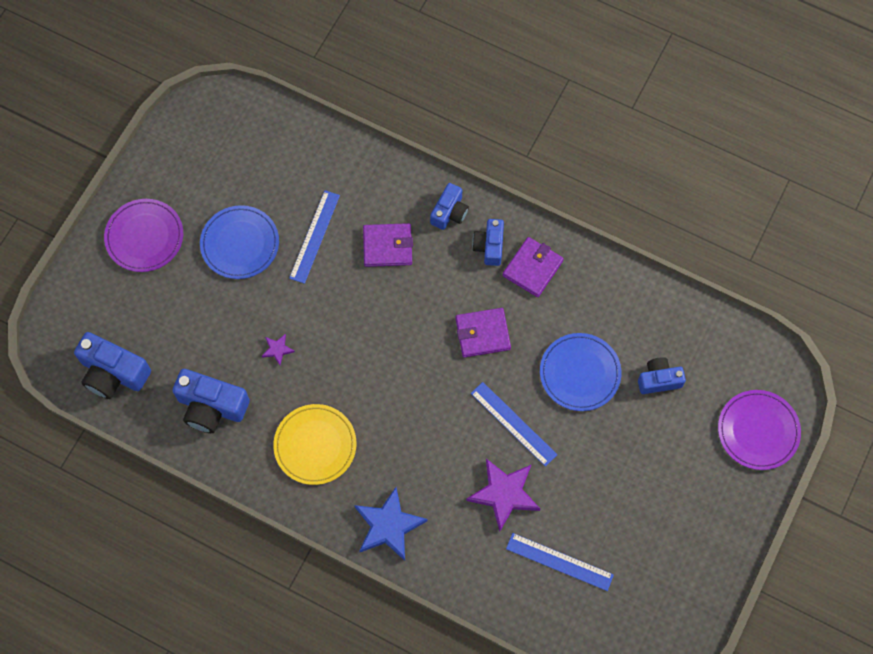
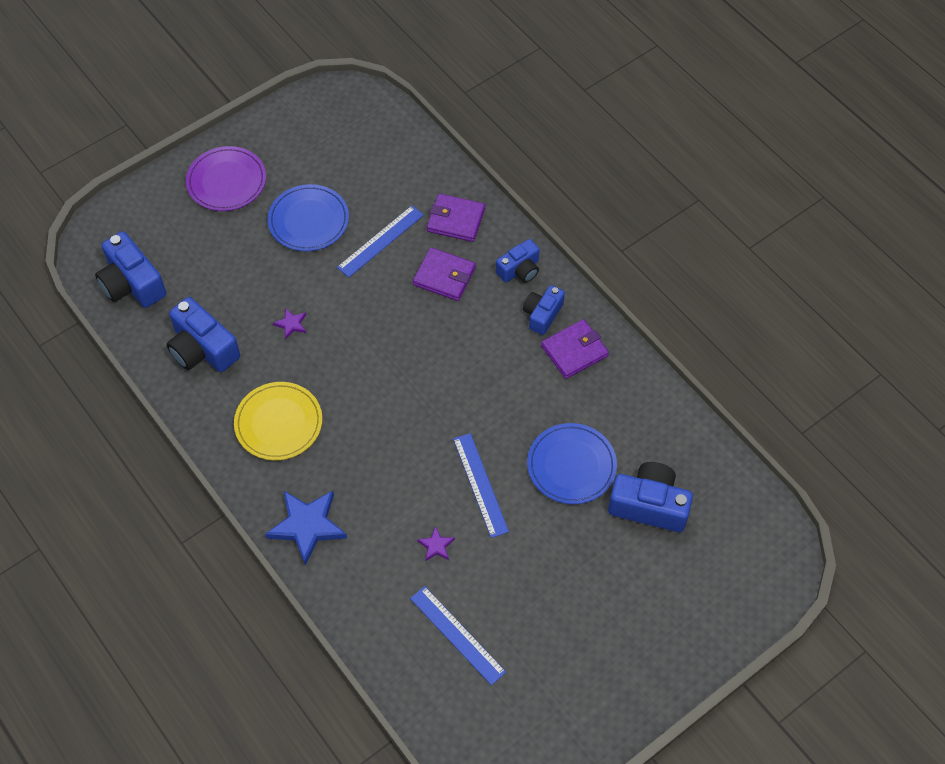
camera: 25 degrees right, 10 degrees down
purple wallet [456,308,511,358] -> purple wallet moved to [427,194,485,242]
purple star [466,459,540,532] -> purple star [417,526,455,562], size x0.46
blue camera [638,357,686,394] -> blue camera [608,462,693,532], size x1.60
purple plate [718,390,801,470] -> none

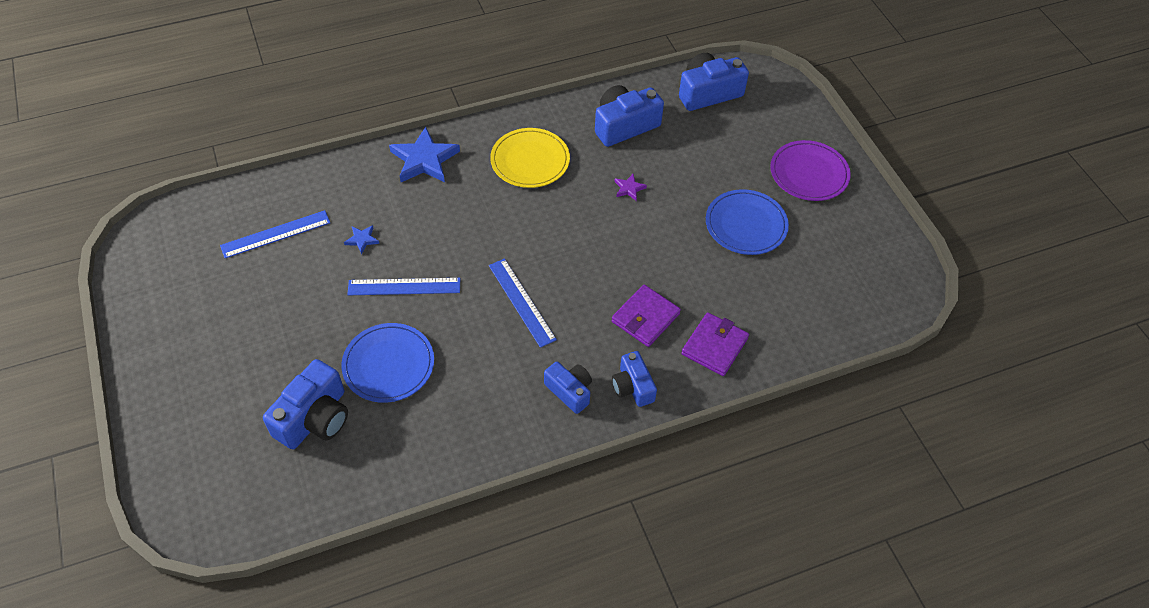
camera: 105 degrees right, 5 degrees down
blue ruler [337,206,424,277] -> blue ruler moved to [489,259,557,348]
purple star [417,526,455,562] -> blue star [344,225,379,254]
purple wallet [541,319,609,379] -> none

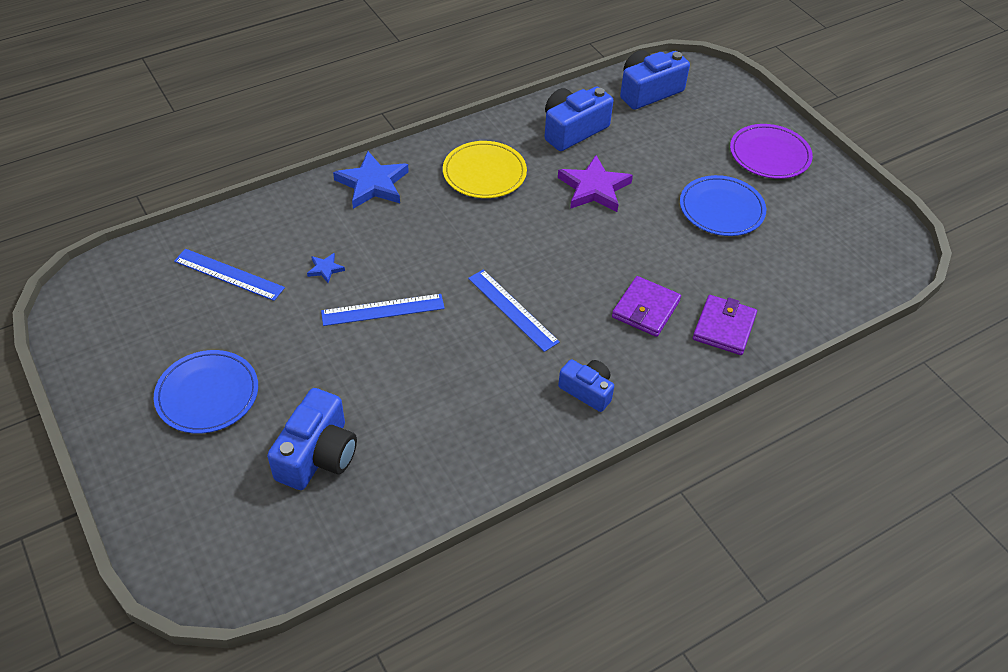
camera: 10 degrees left, 5 degrees down
blue ruler [220,210,330,258] -> blue ruler turned 60 degrees clockwise [174,249,285,301]
blue plate [341,323,434,403] -> blue plate moved to [154,350,258,434]
blue camera [612,351,657,407] -> none
purple star [614,174,647,201] -> purple star [558,155,633,212], size x2.16

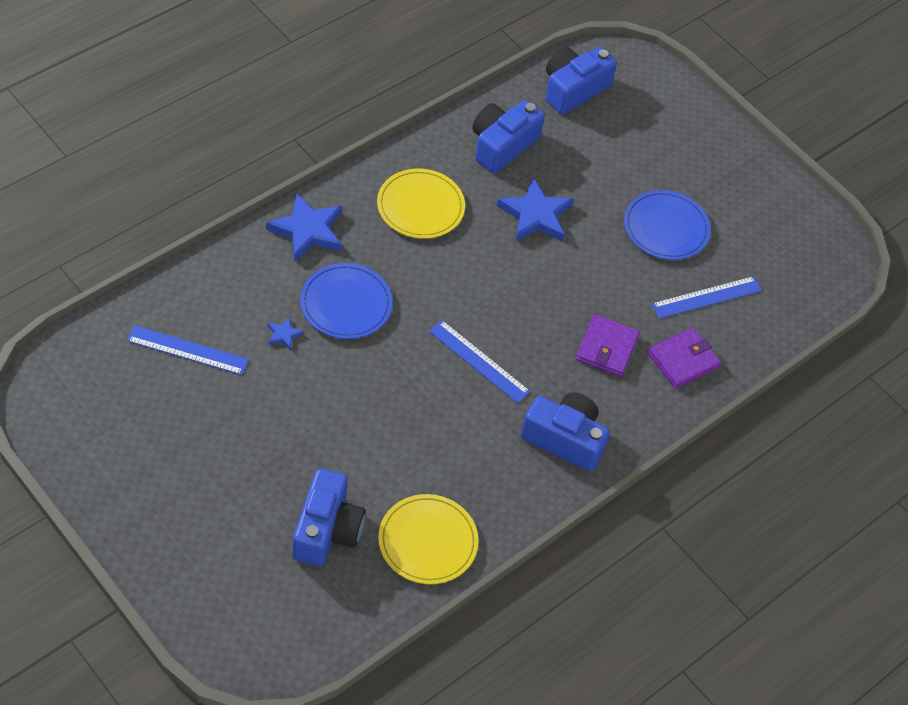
camera: 15 degrees left, 5 degrees up
blue plate [154,350,258,434] -> blue plate moved to [300,263,393,339]
blue ruler [321,294,445,326] -> blue ruler moved to [652,276,762,319]
purple star [558,155,633,212] -> blue star [496,178,574,241]
blue camera [558,359,614,412] -> blue camera [521,392,610,472], size x1.60
purple wallet [693,295,757,355] -> purple wallet turned 45 degrees clockwise [648,327,721,389]
purple plate [730,124,813,179] -> none
none -> yellow plate [378,494,479,584]

